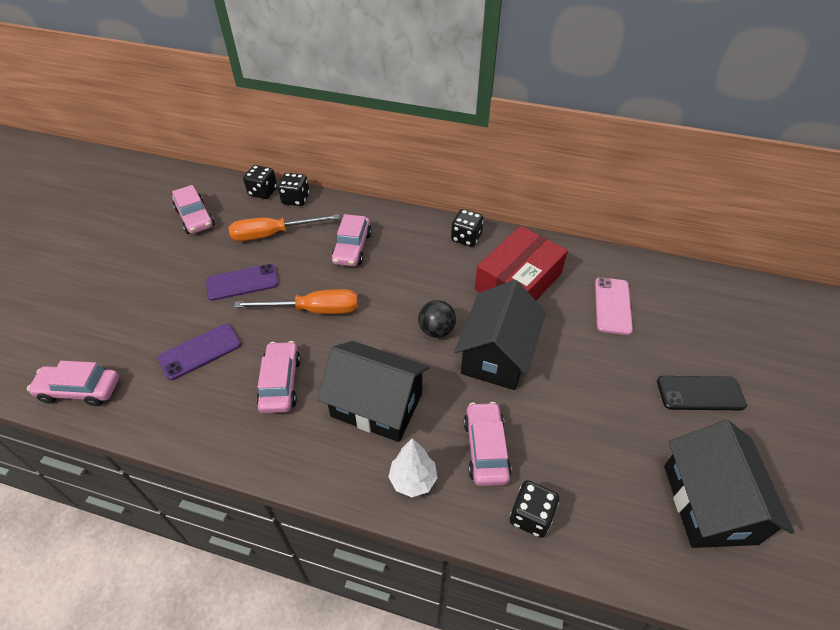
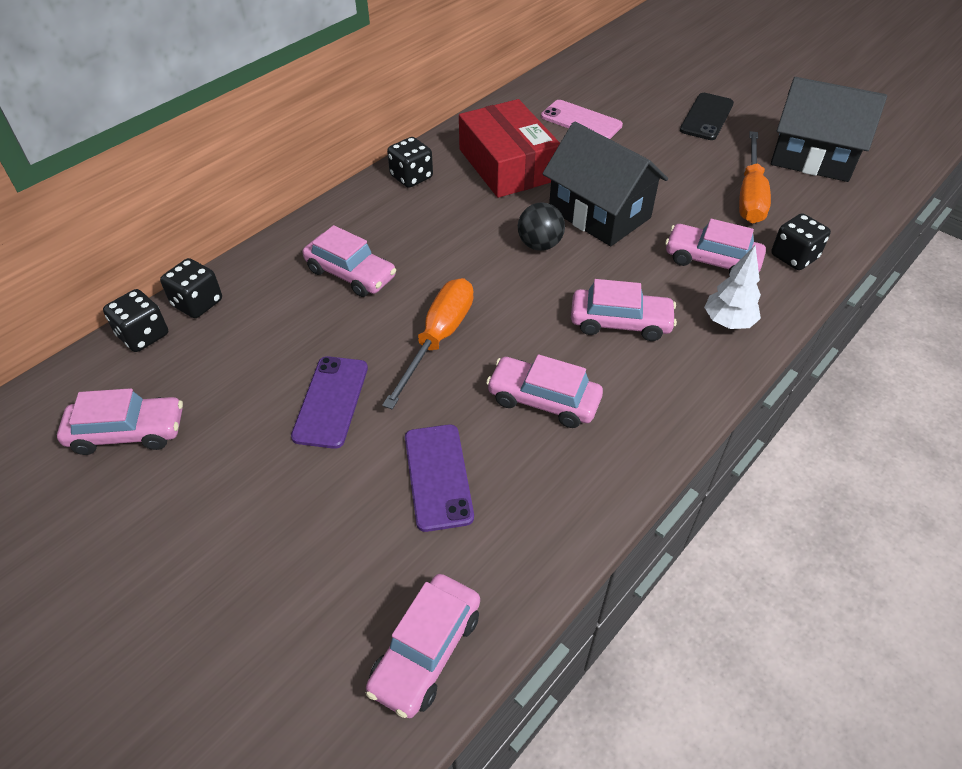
camera: 65 degrees left, 0 degrees up
orange screwdriver [229,214,339,241] -> orange screwdriver moved to [739,131,771,223]
black house [317,341,429,442] -> pink car [571,279,677,341]

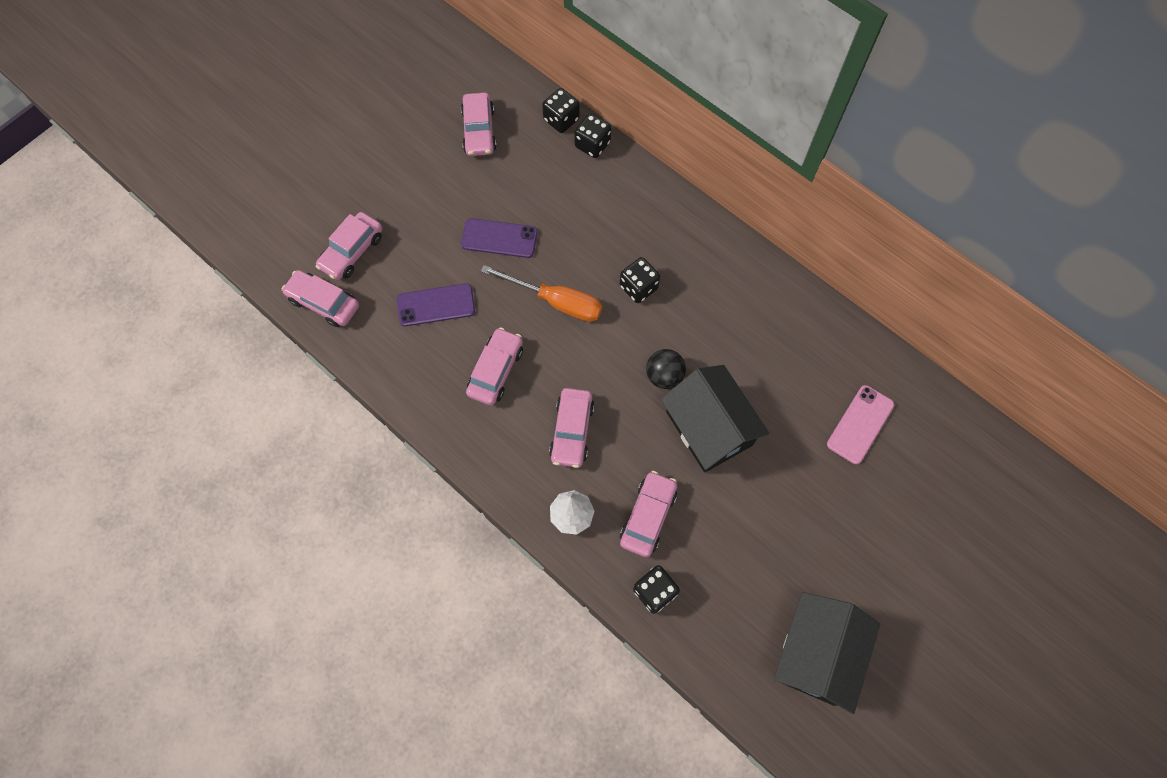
camera: 90 degrees right, 20 degrees up
pink car [302,225,396,297] -> pink car moved to [316,212,382,280]
black dice [387,137,433,188] -> black dice moved to [620,257,660,303]
red box [459,99,560,198] -> none
black house [542,122,668,246] -> black house turned 75 degrees counterclockwise [661,365,770,473]
black phone [680,93,734,140] -> none
orange screwdriver [739,131,771,223] -> none

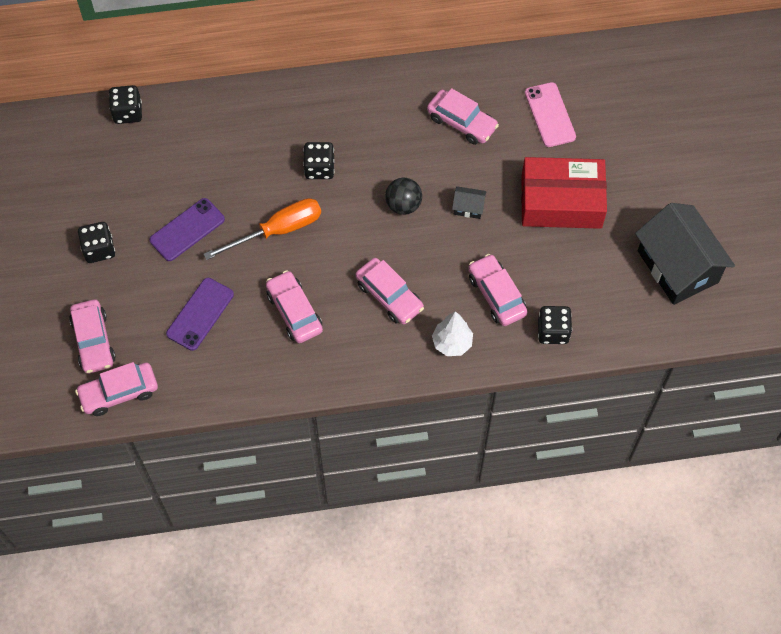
camera: 50 degrees left, 5 degrees down
pink car [461,92,497,156] -> pink car moved to [427,88,499,145]
black dice [574,113,611,158] -> black dice moved to [78,222,115,263]
black house [661,365,770,473] -> black house [452,186,487,219], size x0.41
none -> red box [521,157,607,229]

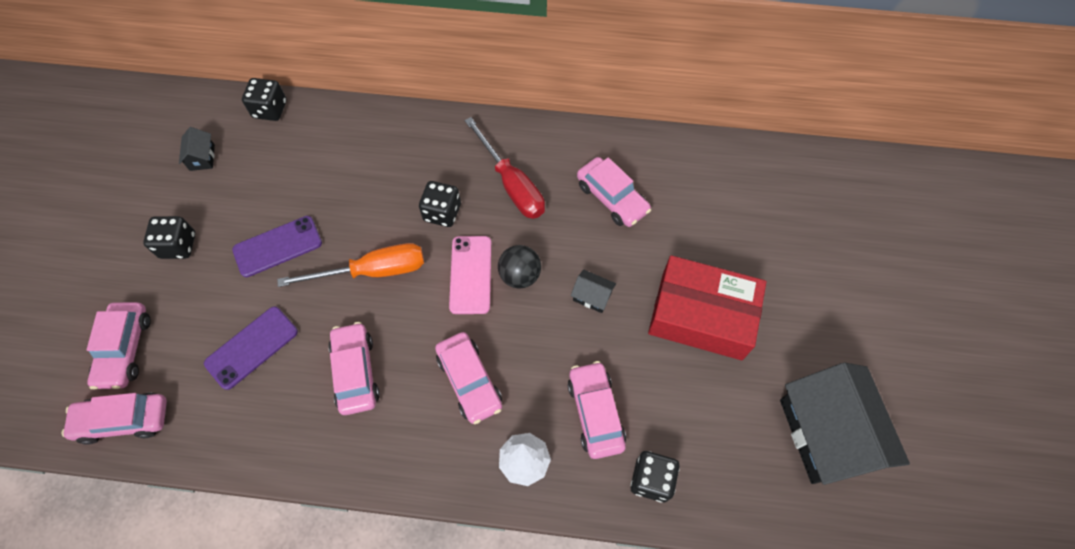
camera: 15 degrees right, 0 degrees up
pink phone [525,82,576,147] -> pink phone moved to [449,236,491,314]
none -> black house [179,127,215,171]
none -> red screwdriver [465,117,545,219]

